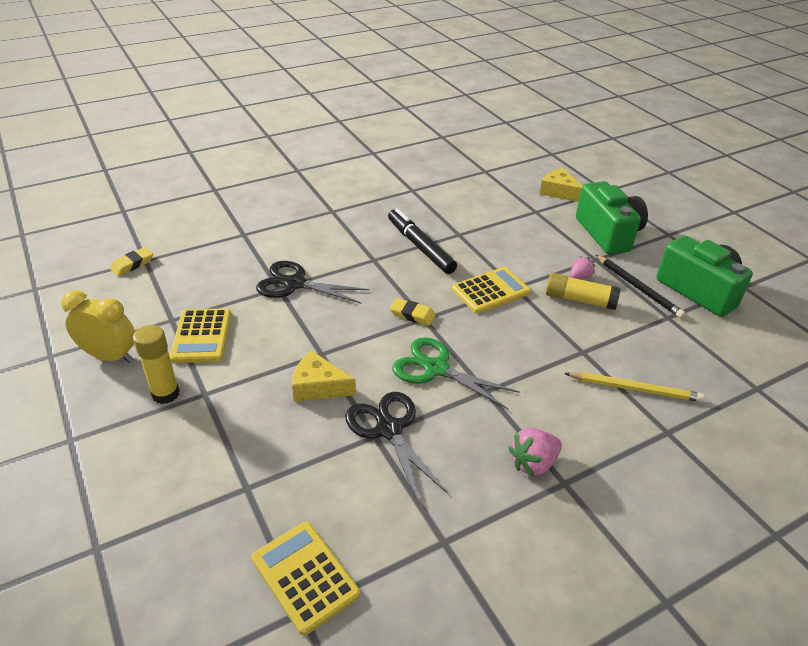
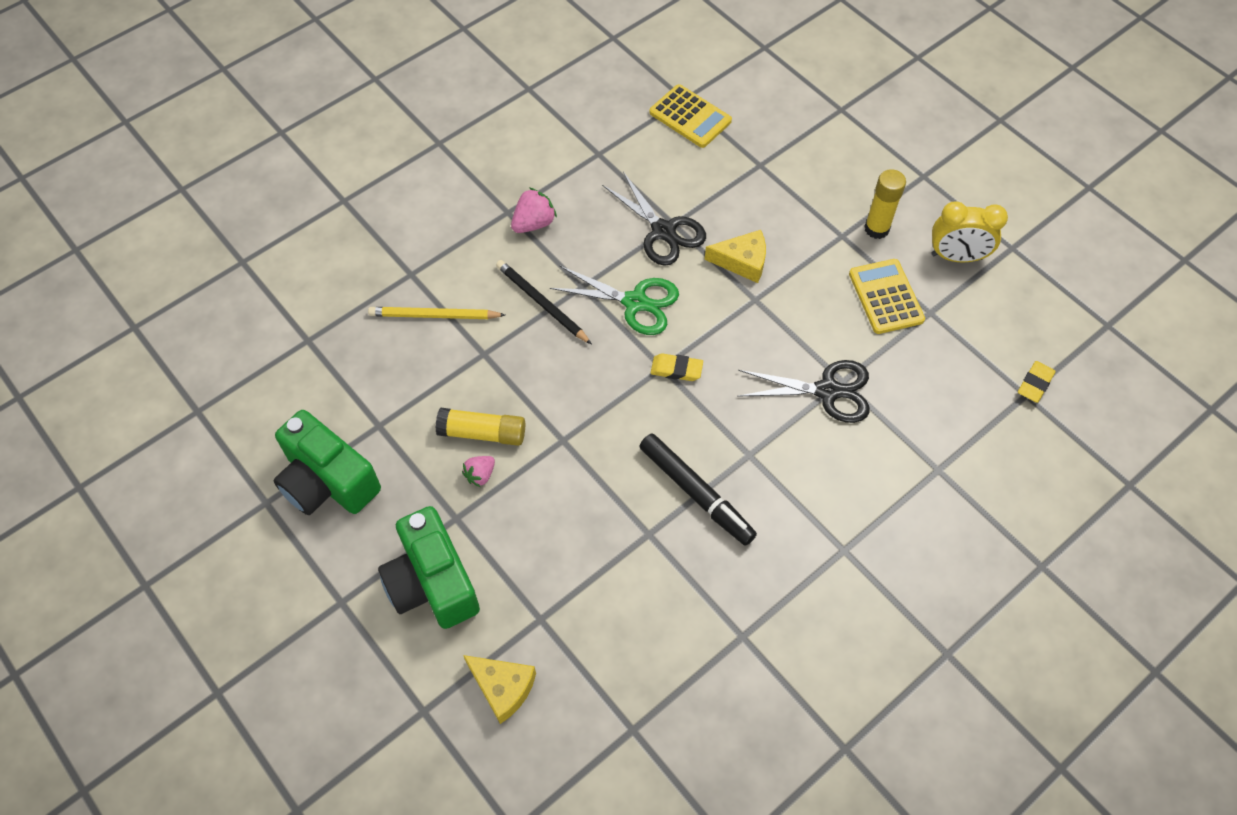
camera: 170 degrees right, 20 degrees up
yellow calculator [452,267,531,314] -> none
black pencil [596,255,685,318] -> black pencil moved to [496,260,592,344]

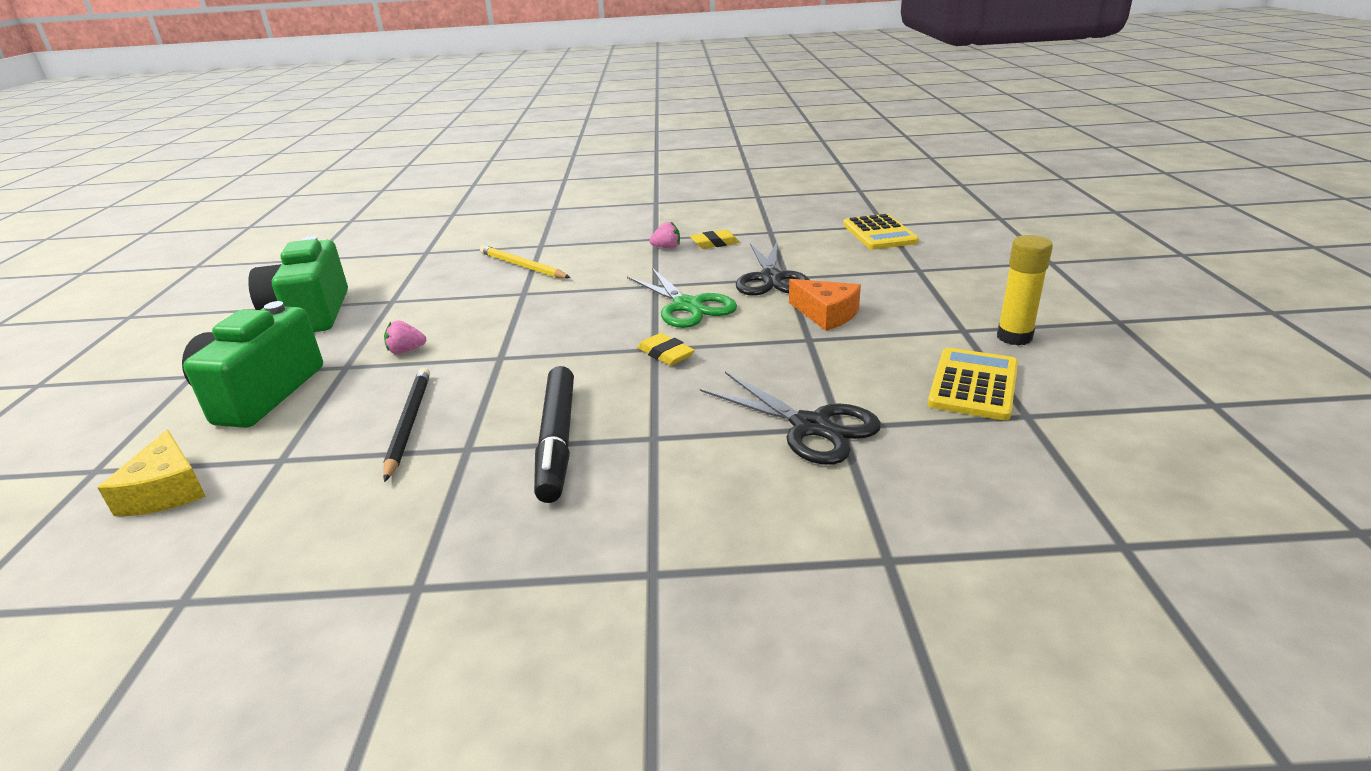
camera: 40 degrees right, 30 degrees down
yellow glue stick [435,408,525,446] -> none
black pencil [496,260,592,344] -> black pencil moved to [383,368,430,482]
pink strawberry [511,187,557,233] -> pink strawberry [649,222,680,249], size x0.66
yellow cheese [704,230,766,283] -> orange cheese [789,279,861,331]
yellow clock [931,201,1008,262] -> none
yellow eraser [1018,361,1055,403] -> yellow eraser moved to [690,230,740,249]

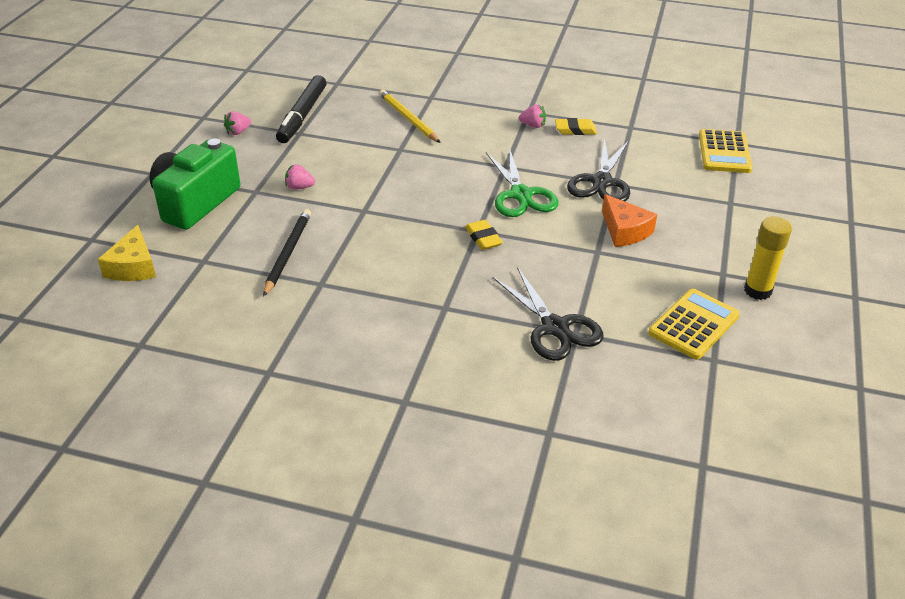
camera: 15 degrees right, 10 degrees up
green camera [248,236,348,332] -> pink strawberry [224,111,251,135]
black marker [534,366,574,503] -> black marker moved to [276,75,326,143]

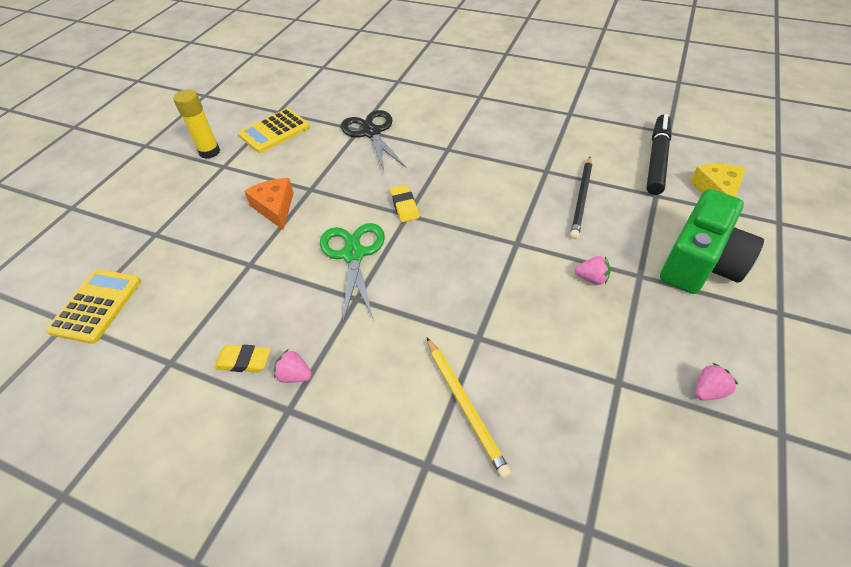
camera: 170 degrees left, 10 degrees up
black marker [276,75,326,143] -> black marker moved to [646,114,671,195]
black scissors [567,138,630,201] -> none

